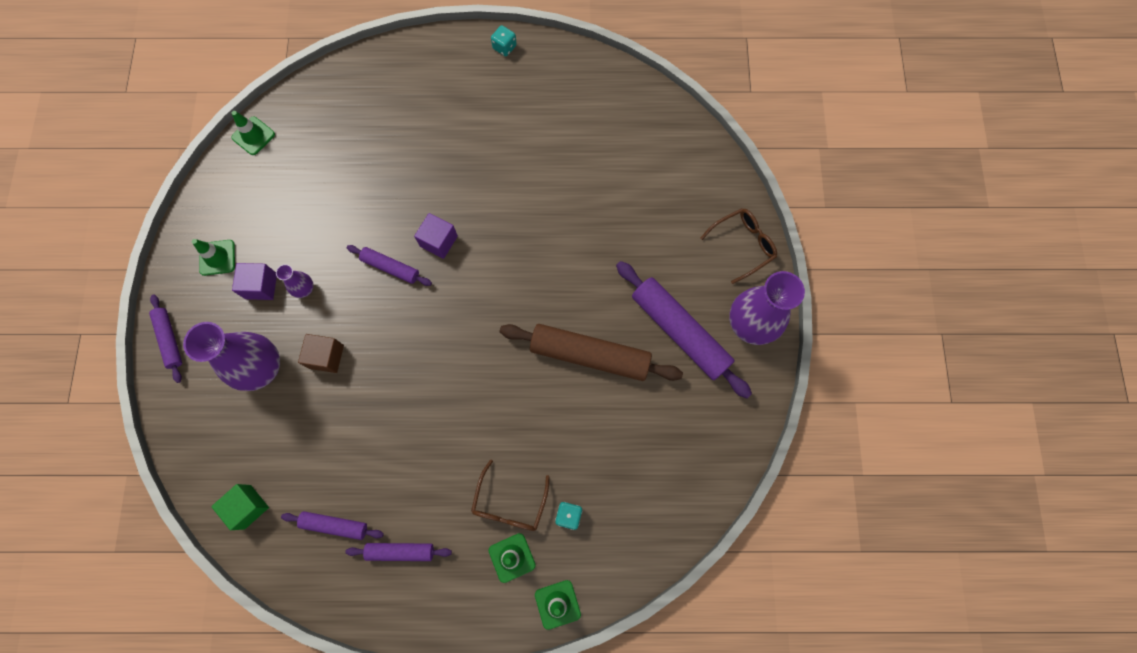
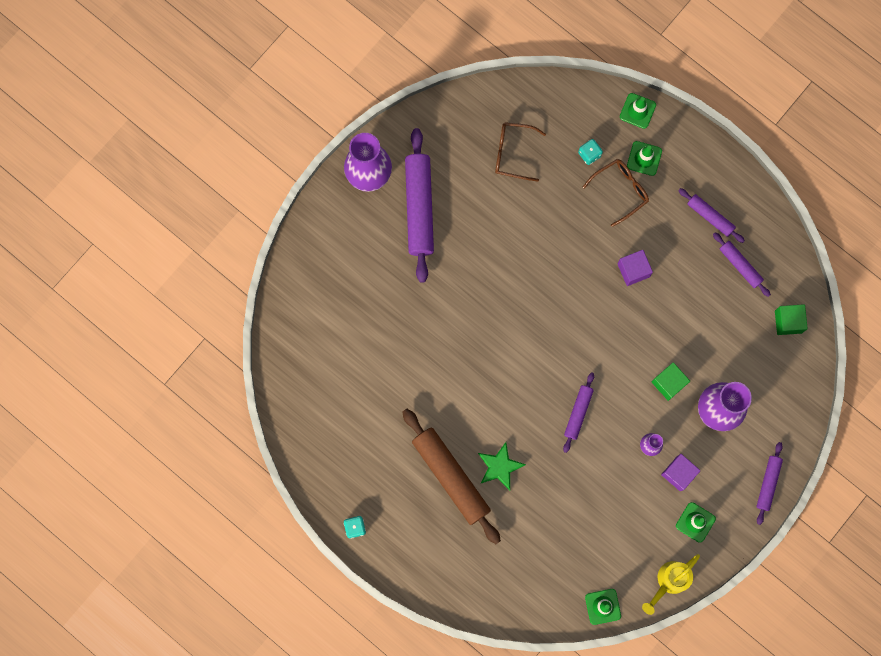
camera: 140 degrees left, 5 degrees up
brown cube [298,334,344,373] -> green cube [652,362,690,401]
purple rolling pin [347,245,432,286] -> purple rolling pin turned 45 degrees clockwise [563,372,594,453]
purple cube [414,213,458,259] -> purple cube moved to [618,250,653,286]
brown rolling pin [500,324,683,381] -> brown rolling pin moved to [402,409,501,544]
brown glasses [700,208,777,284] -> brown glasses moved to [495,122,546,182]
none -> green star [478,442,526,490]
none -> yellow watering can [642,554,700,615]

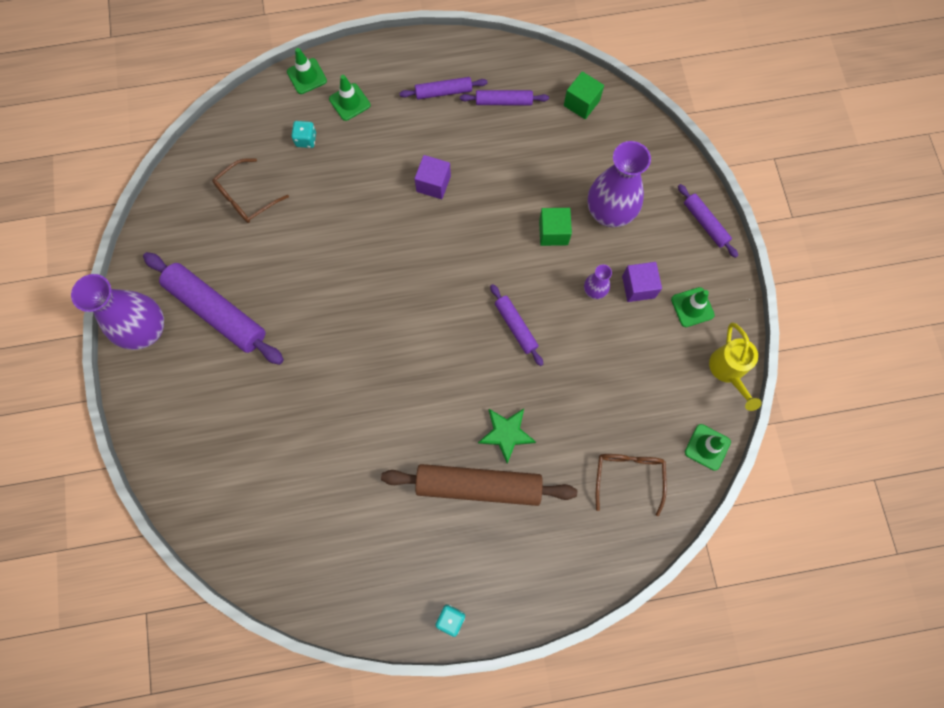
camera: 50 degrees left, 5 degrees down
brown glasses [583,159,649,227] -> brown glasses moved to [596,454,667,516]

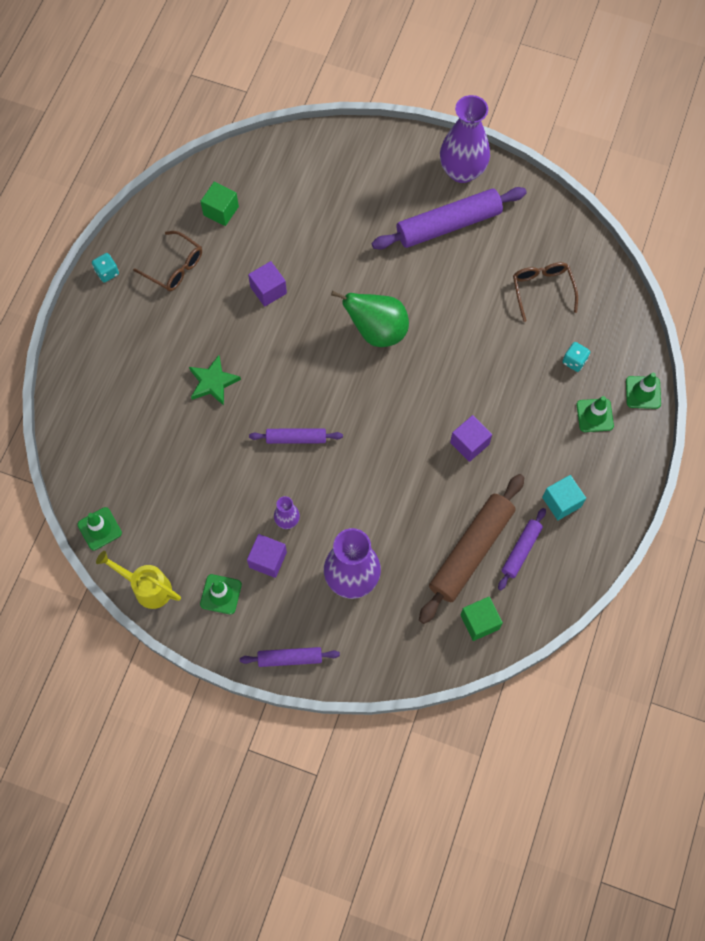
camera: 120 degrees right, 5 degrees down
brown rolling pin [381,464,577,506] -> brown rolling pin moved to [419,474,525,624]
purple rolling pin [399,77,487,99] -> turquoise cube [542,475,586,520]
green cube [539,208,572,246] -> green cube moved to [200,182,239,226]
brown glasses [596,454,667,516] -> brown glasses moved to [133,231,202,291]
none -> purple cube [248,261,287,307]
none -> green pear [331,291,409,347]

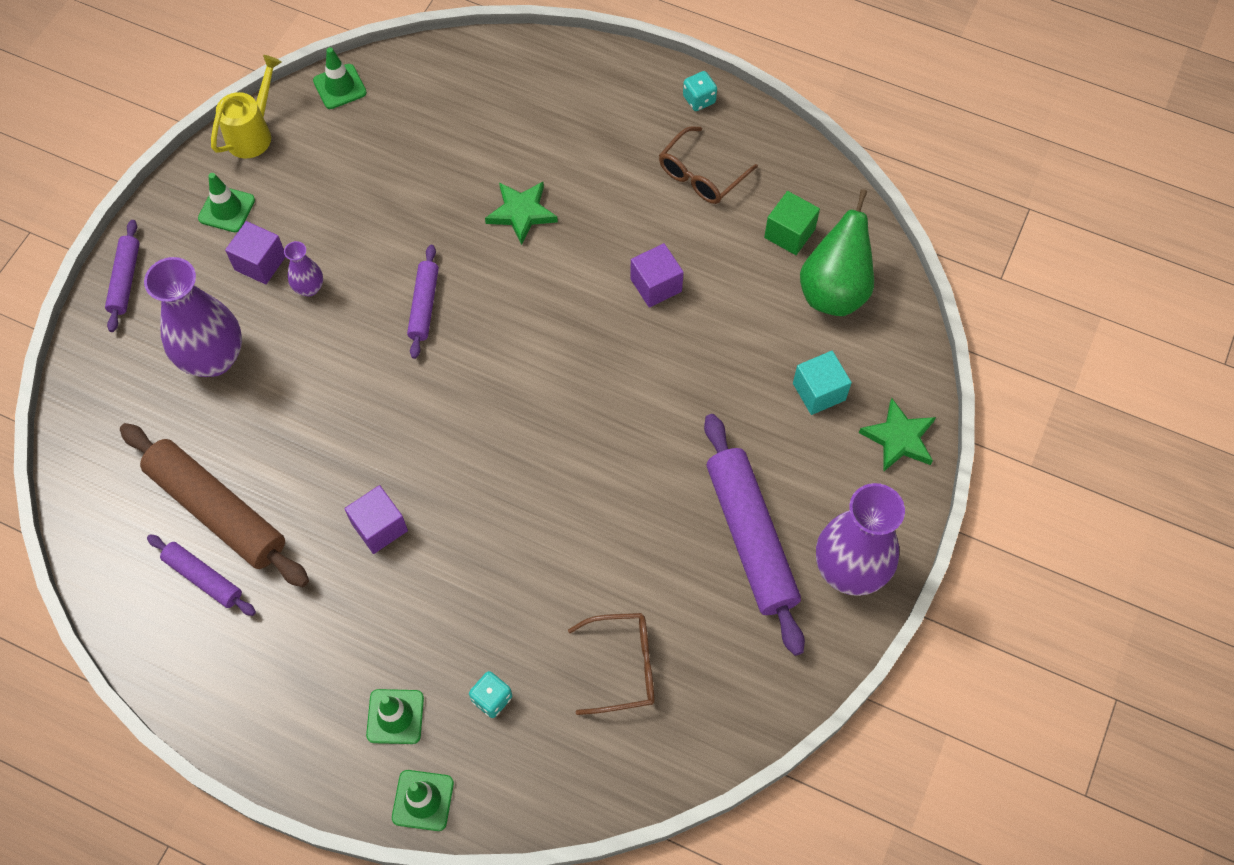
camera: 95 degrees right, 5 degrees down
green pear [331,291,409,347] -> green pear moved to [800,189,874,316]
green cube [460,596,503,641] -> none
turquoise cube [542,475,586,520] -> turquoise cube moved to [793,351,852,415]
none -> green star [859,398,936,472]

